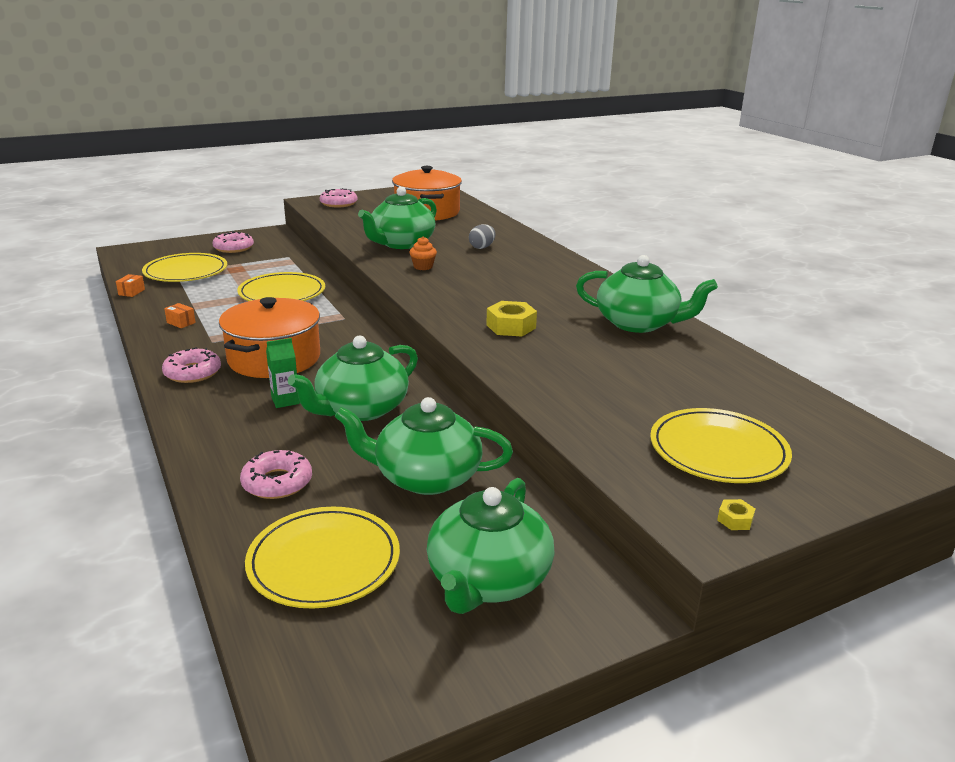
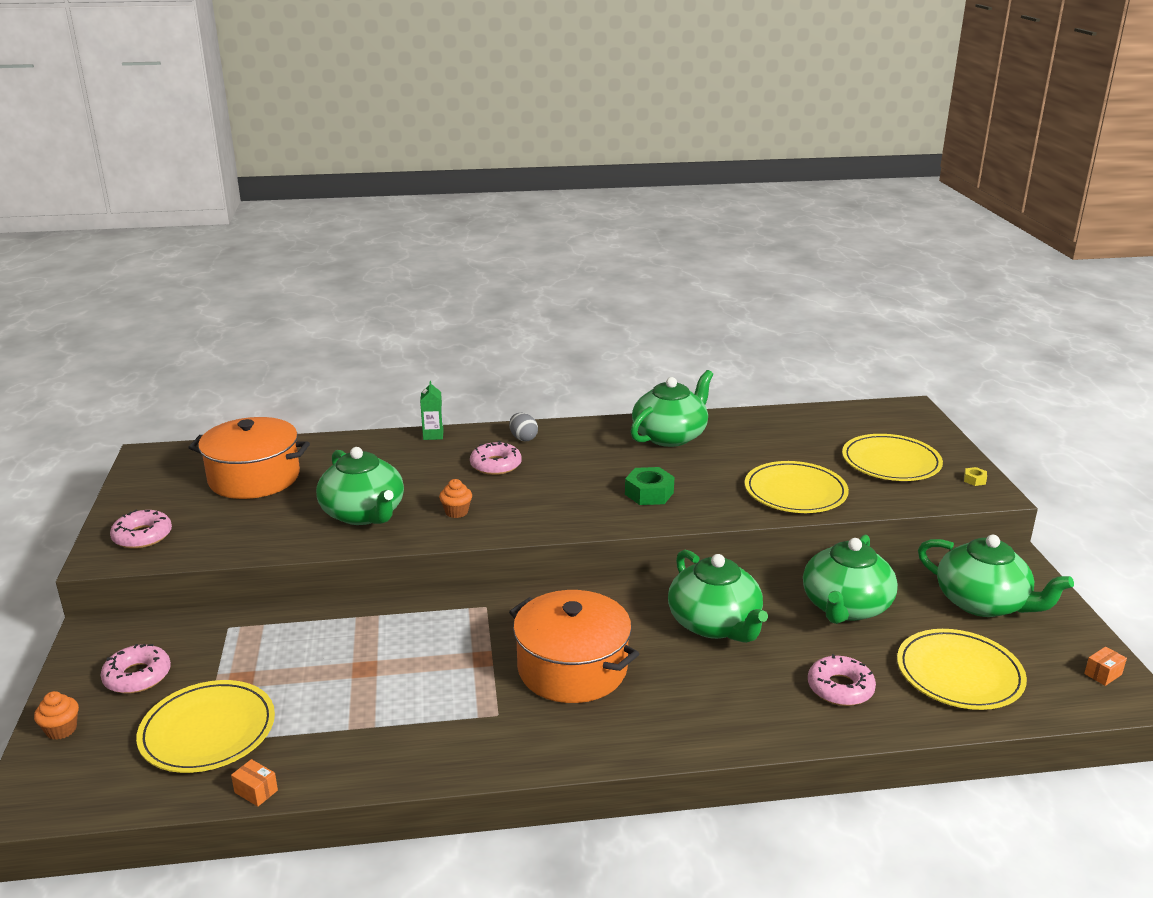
camera: 70 degrees left, 0 degrees up
pink donut [162,347,221,383] -> pink donut moved to [470,441,522,475]
orange box [164,303,196,328] -> orange box moved to [1084,646,1127,686]
yellow plate [237,272,325,301] -> yellow plate moved to [745,461,849,513]
green carton [266,338,300,408] -> green carton moved to [420,381,444,440]
grey egg [469,224,496,249] -> grey egg moved to [509,413,538,441]
yellow nut [486,301,537,337] -> green nut [625,467,674,505]
none -> orange cupcake [34,691,79,740]

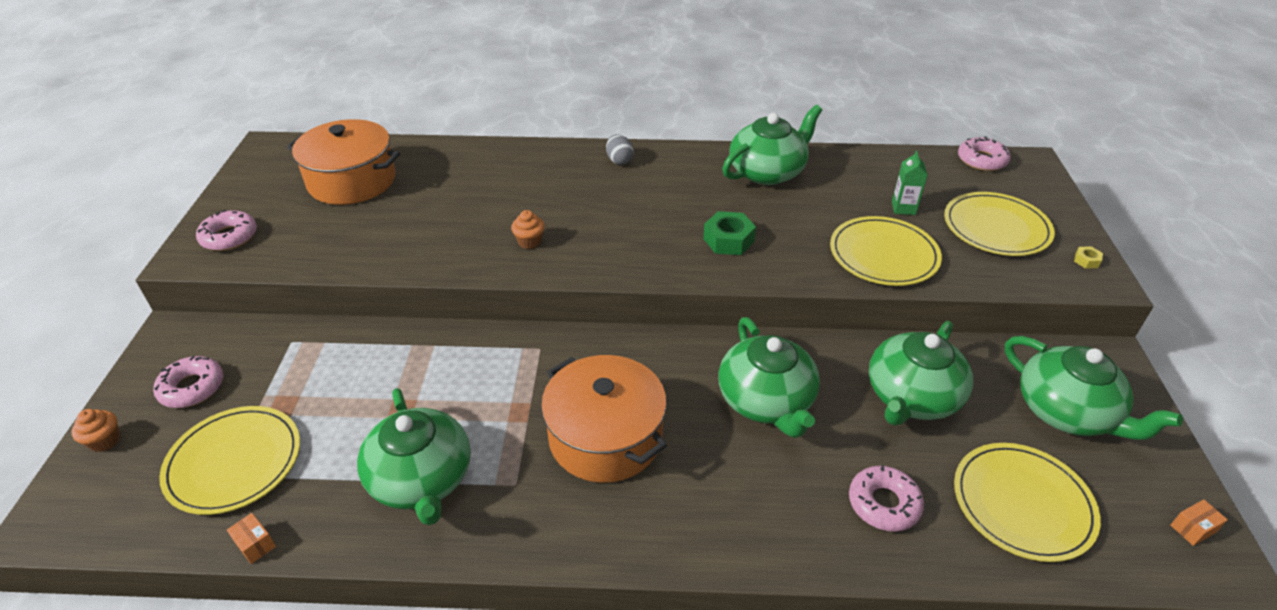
camera: 10 degrees right, 15 degrees up
green teapot [316,447,404,525] -> green teapot moved to [357,388,471,525]
green carton [420,381,444,440] -> green carton moved to [892,151,928,215]
pink donut [470,441,522,475] -> pink donut moved to [958,136,1011,171]

